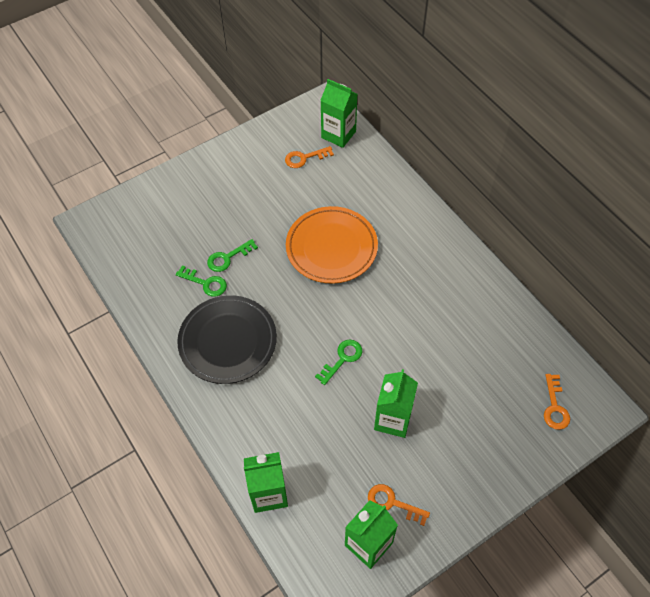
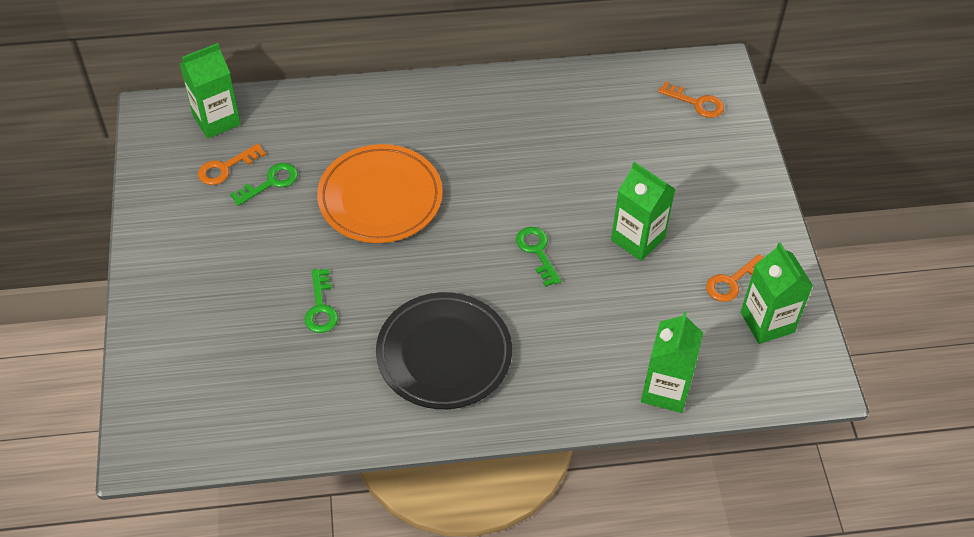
camera: 65 degrees left, 5 degrees down
green key [176,265,227,297] -> green key moved to [230,163,298,206]
orange key [285,146,334,168] -> orange key turned 45 degrees clockwise [198,144,266,185]

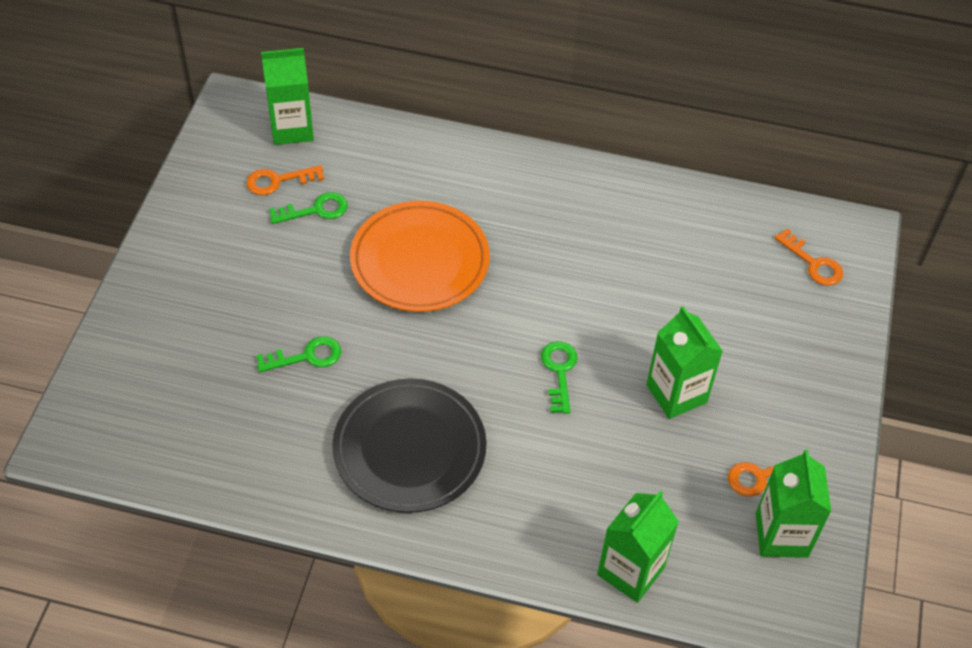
camera: 20 degrees right, 0 degrees up
green key [304,269,338,333] -> green key turned 120 degrees counterclockwise [256,336,341,372]

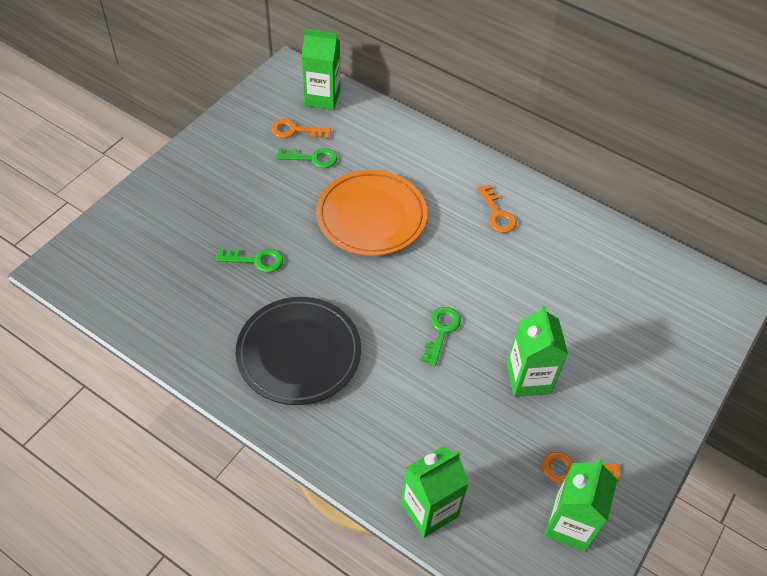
camera: 20 degrees right, 0 degrees up
orange key [774,228,843,286] -> orange key moved to [478,184,517,233]

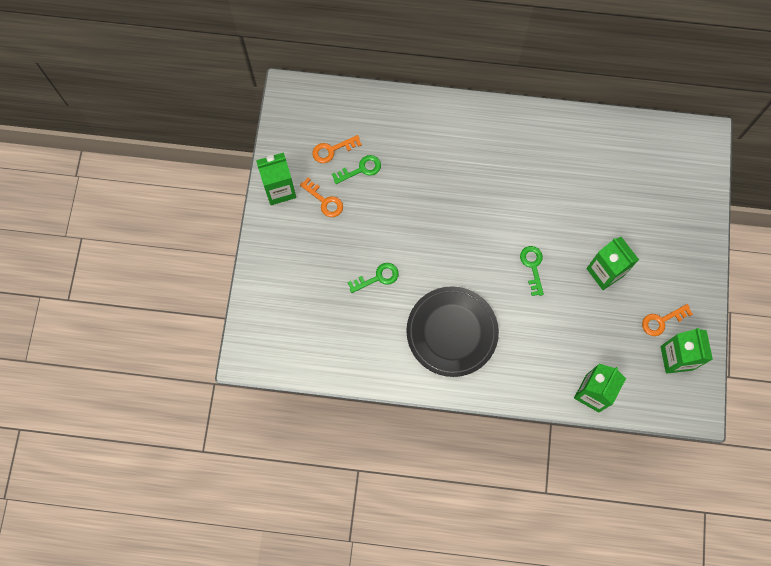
camera: 25 degrees left, 20 degrees up
green carton [301,29,340,110] -> green carton moved to [256,152,296,205]
orange plate [316,170,427,256] -> none
orange key [478,184,517,233] -> orange key moved to [300,178,343,217]

